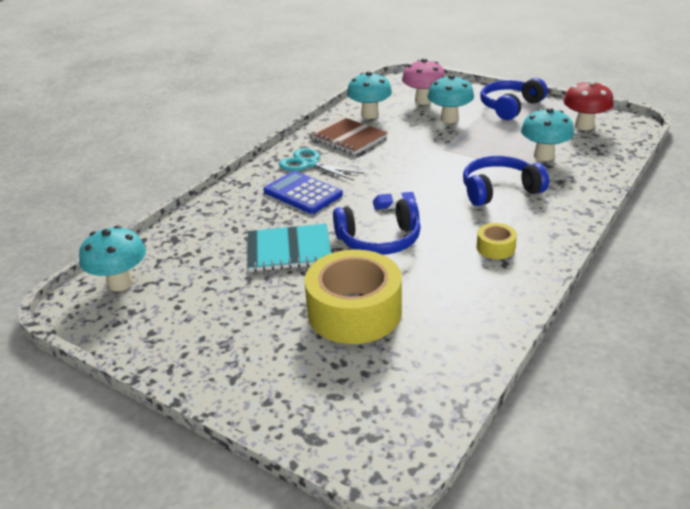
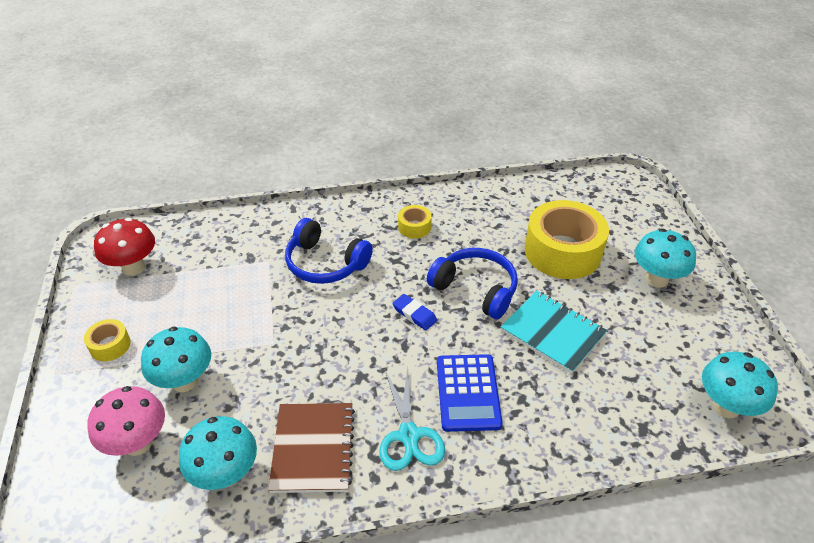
camera: 135 degrees left, 10 degrees up
blue headphones [480,78,548,120] -> yellow tape [84,319,131,361]
turquoise mushroom [521,108,574,161] -> turquoise mushroom moved to [634,229,696,288]

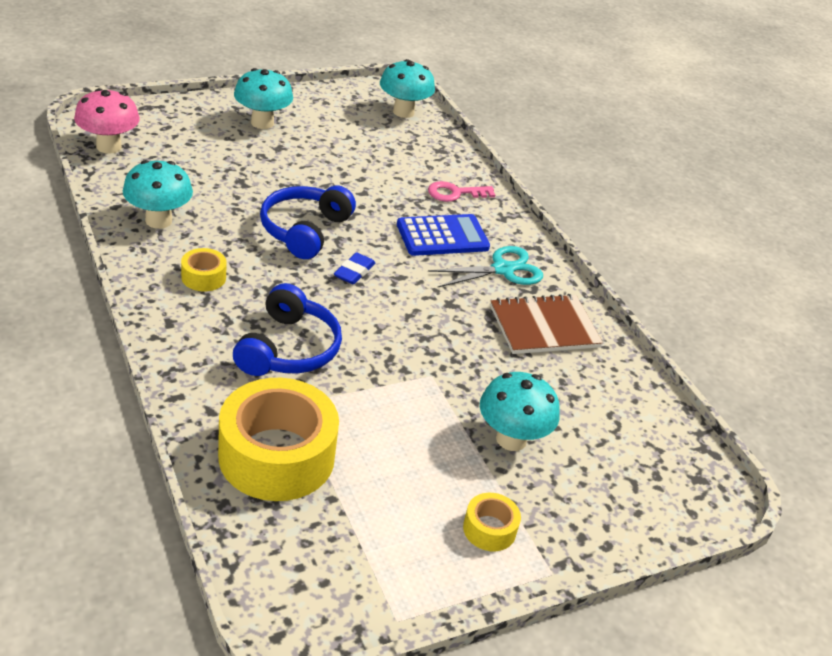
camera: 110 degrees left, 5 degrees down
pink mushroom [87,386,165,456] -> pink mushroom moved to [74,88,140,154]
red mushroom [94,218,155,276] -> none
turquoise mushroom [179,416,257,490] -> turquoise mushroom moved to [123,160,193,229]
turquoise notebook [500,290,607,374] -> none
yellow tape [525,200,609,279] -> yellow tape moved to [218,378,339,501]
none -> pink key [428,181,496,202]

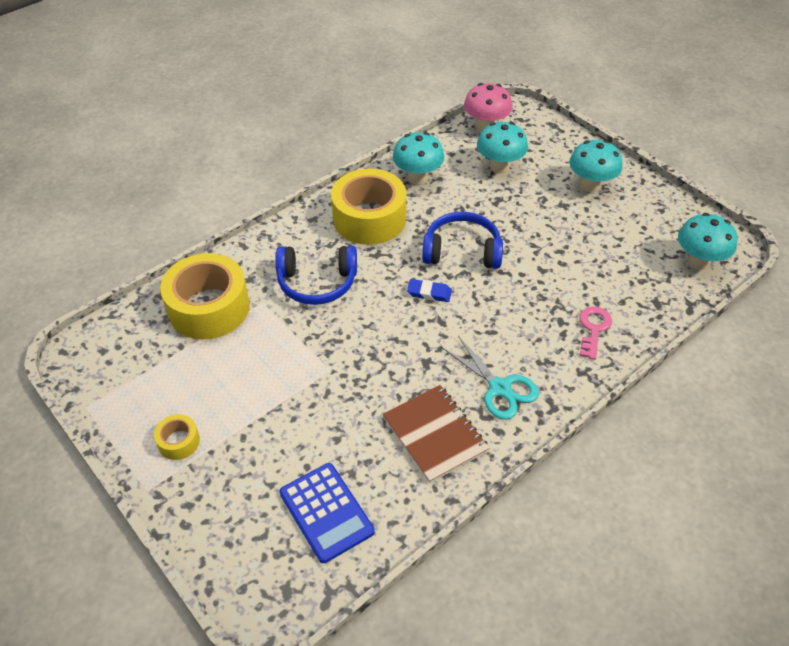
camera: 80 degrees right, 10 degrees up
yellow tape [181,248,227,292] -> yellow tape [331,169,406,245], size x2.22
blue calculator [397,214,490,256] -> blue calculator moved to [280,463,375,563]
pink key [428,181,496,202] -> pink key turned 45 degrees clockwise [579,306,612,360]
turquoise mushroom [480,372,560,451] -> turquoise mushroom moved to [477,122,528,173]

